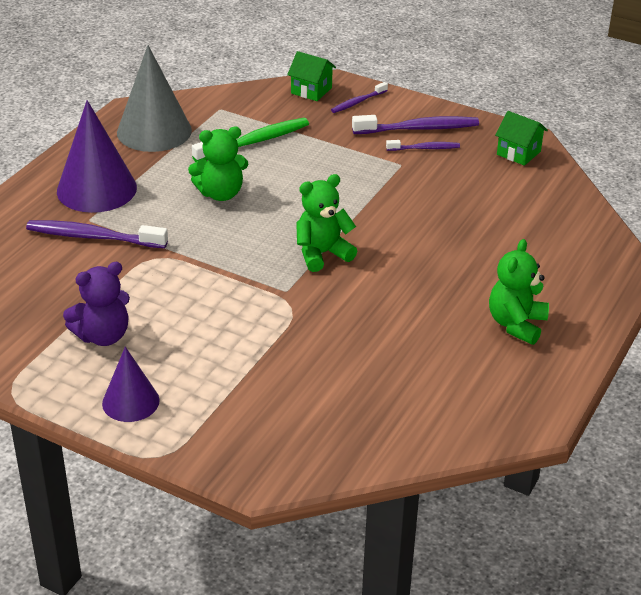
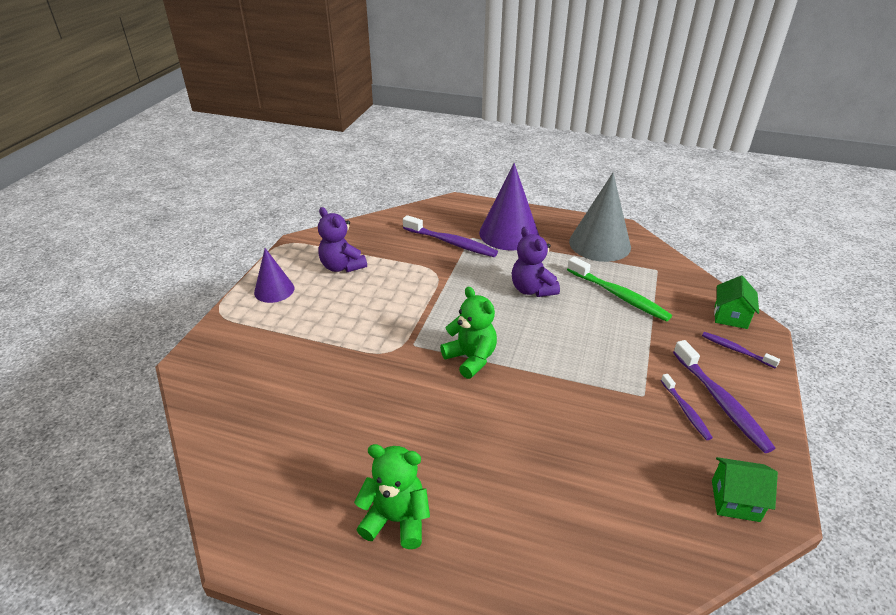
camera: 80 degrees right, 0 degrees up
purple toothbrush [26,220,168,248] -> purple toothbrush turned 120 degrees clockwise [403,215,498,257]
green teddy bear [188,127,248,201] -> purple teddy bear [512,227,560,297]
green house [495,111,548,166] -> green house turned 75 degrees clockwise [712,457,778,522]

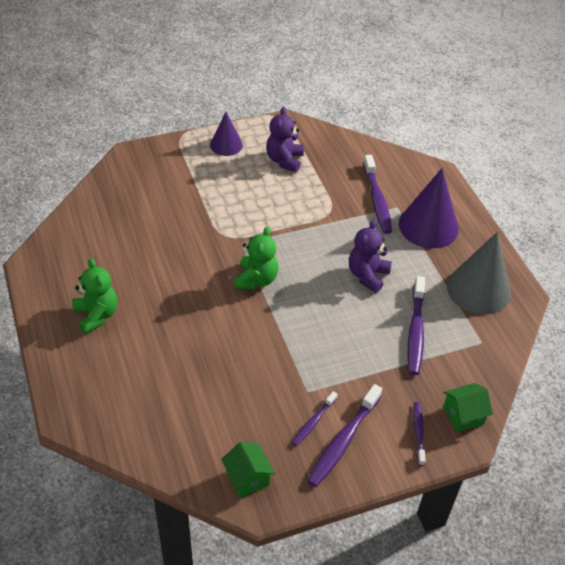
camera: 50 degrees right, 10 degrees up
green toothbrush [567,257,672,322] -> purple toothbrush [408,276,425,375]

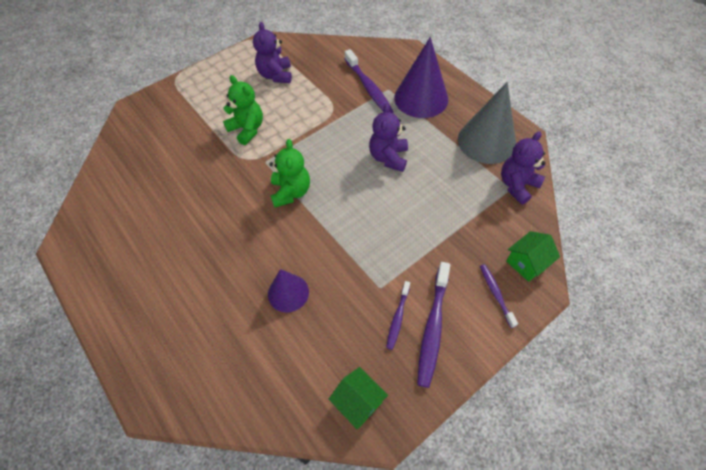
camera: 15 degrees left, 10 degrees up
green teddy bear [72,258,117,334] -> green teddy bear moved to [223,75,263,145]
purple cone [210,112,243,156] -> purple cone moved to [268,269,309,313]
purple toothbrush [408,276,425,375] -> none
none -> purple teddy bear [501,131,545,205]

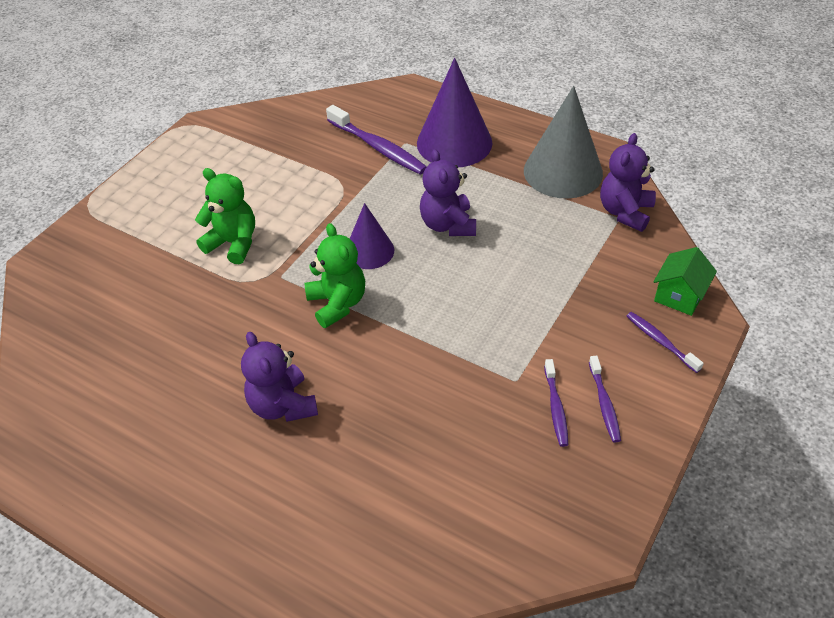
camera: 20 degrees left, 10 degrees down
purple teddy bear [253,22,292,83] -> purple teddy bear moved to [241,332,318,422]
purple cone [268,269,309,313] -> purple cone moved to [350,203,394,269]
green house [329,367,388,429] -> none
purple toothbrush [417,262,450,388] -> purple toothbrush [589,356,621,443], size x0.57

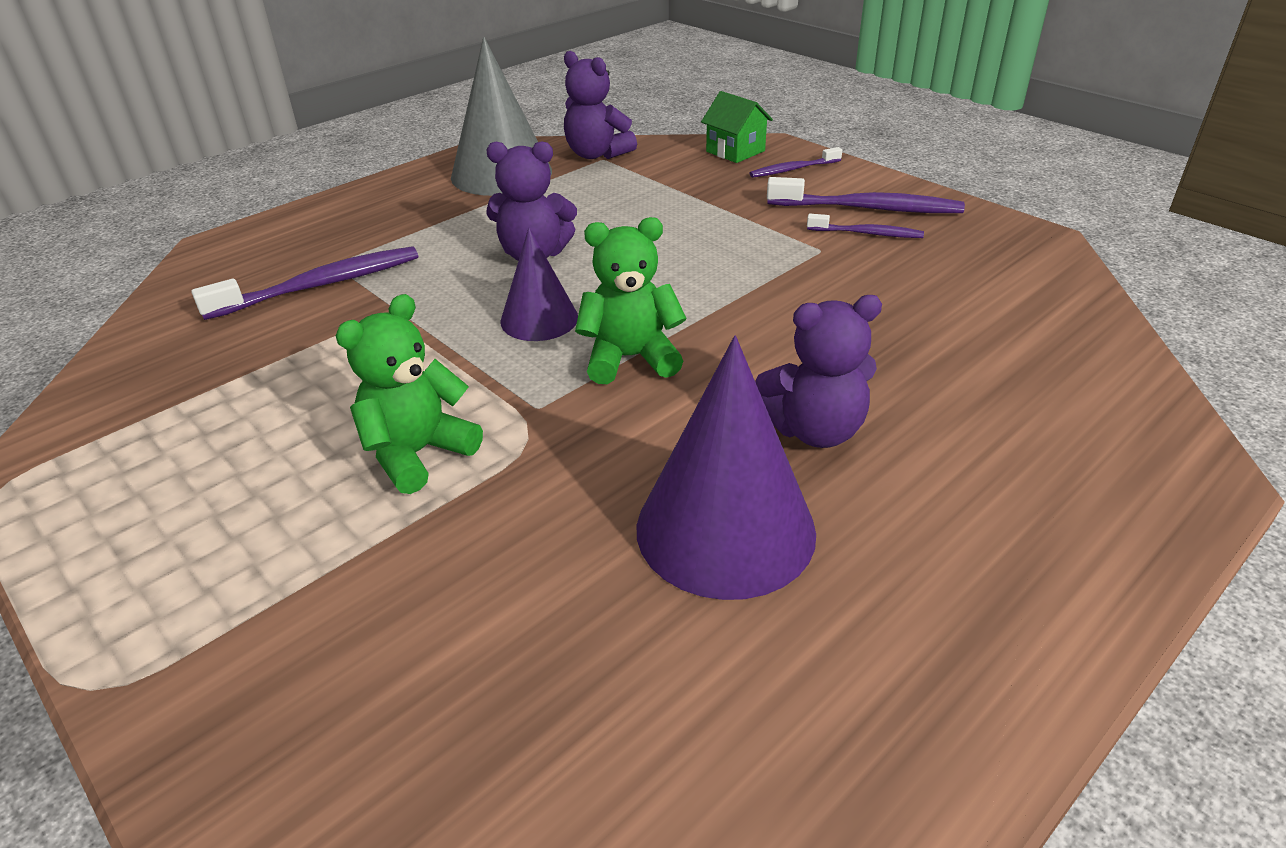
camera: 75 degrees left, 10 degrees down
purple cone [417,58,492,167] -> purple cone moved to [637,336,816,600]
purple toothbrush [589,356,621,443] -> purple toothbrush [767,177,965,213], size x1.76

